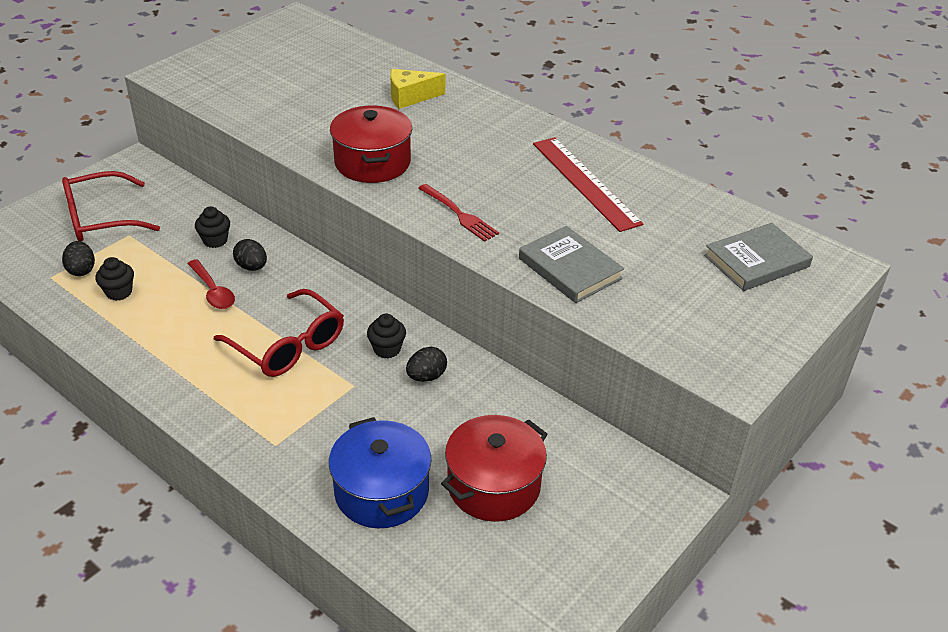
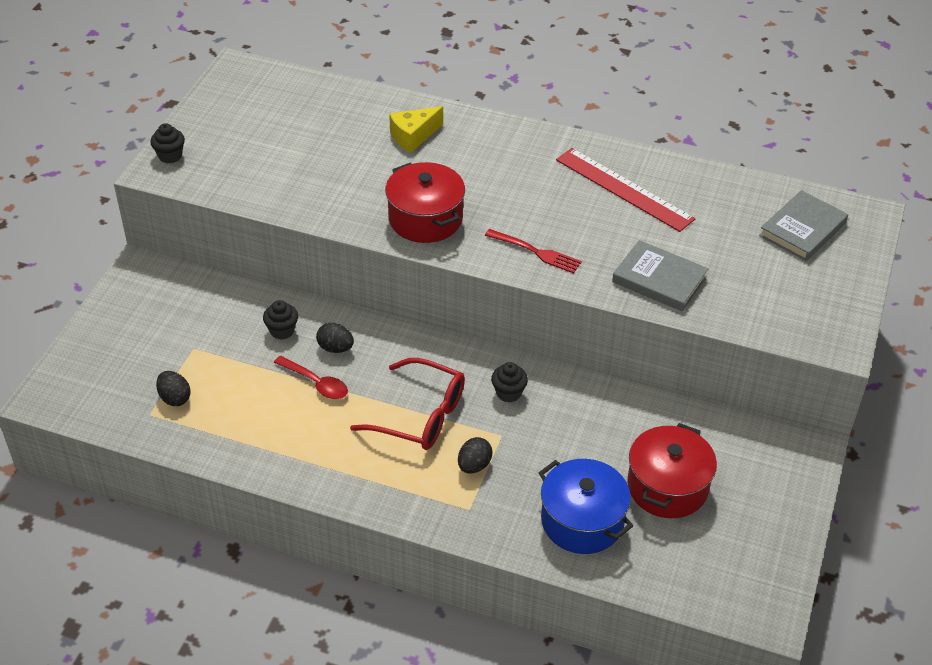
camera: 20 degrees left, 5 degrees up
red glasses [62,171,160,241] -> none
black cupcake [95,257,134,301] -> black cupcake moved to [150,123,185,163]
black egg [406,347,447,382] -> black egg moved to [458,437,492,474]

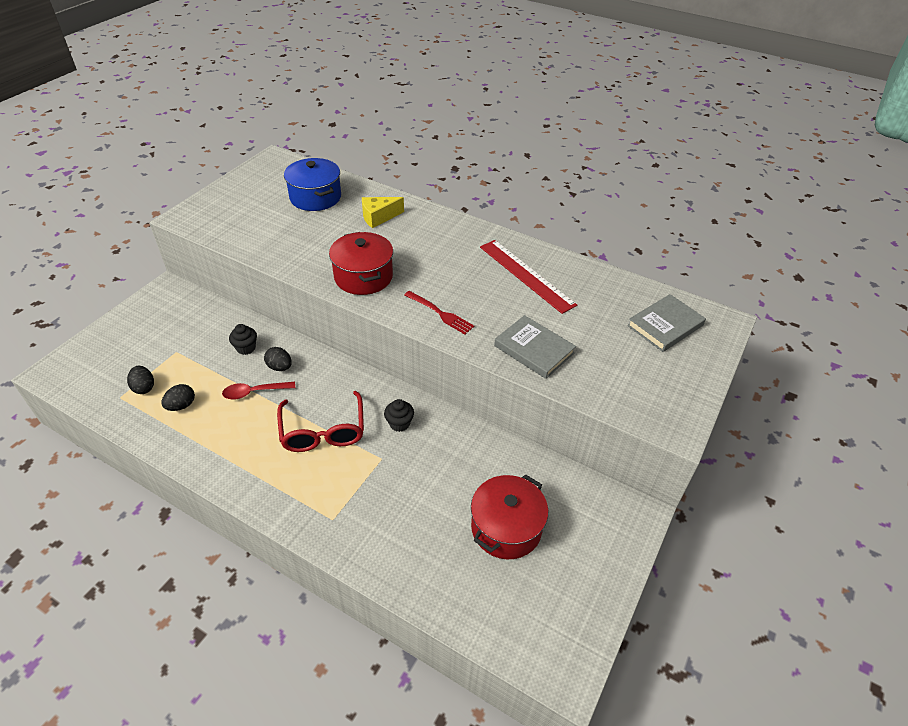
camera: 10 degrees right, 0 degrees up
black cupcake [150,123,185,163] -> none
red spoon [274,356,348,399] -> red spoon turned 120 degrees clockwise [222,382,295,400]
red glasses [350,358,465,450] -> red glasses turned 45 degrees clockwise [277,391,364,452]
black egg [458,437,492,474] -> black egg moved to [162,384,195,411]
blue pot [539,459,633,554] -> blue pot moved to [284,158,341,211]

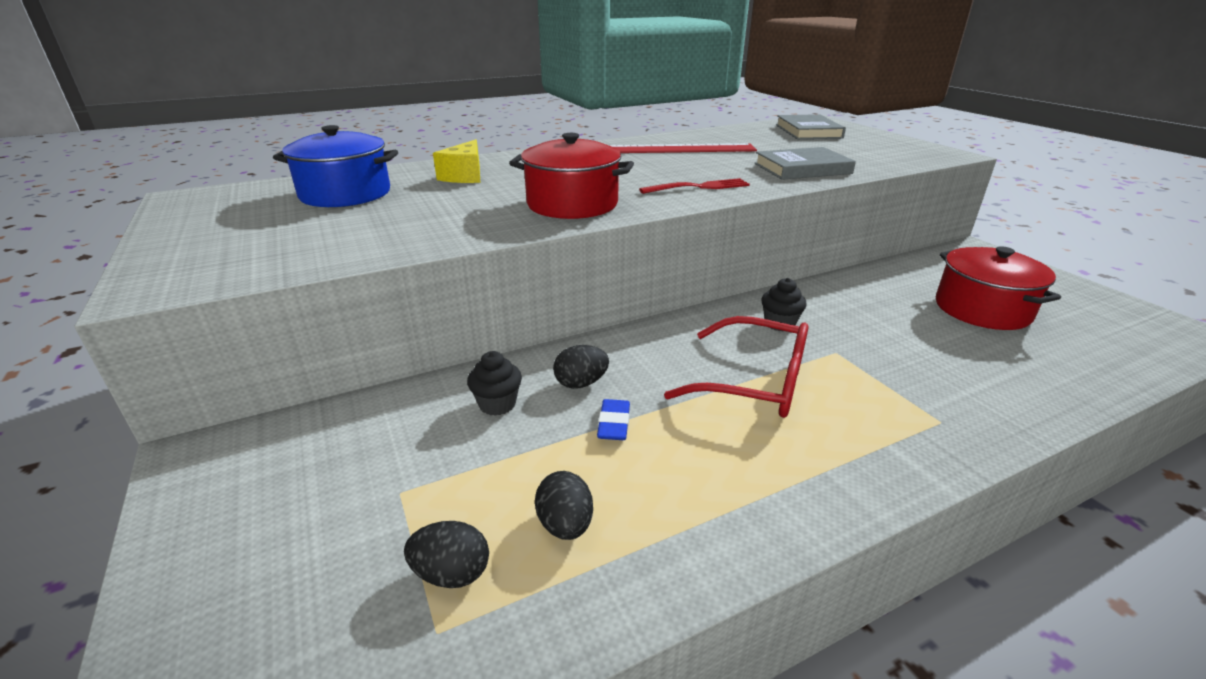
camera: 55 degrees left, 15 degrees down
red spoon [222,382,295,400] -> blue eraser [597,399,630,440]

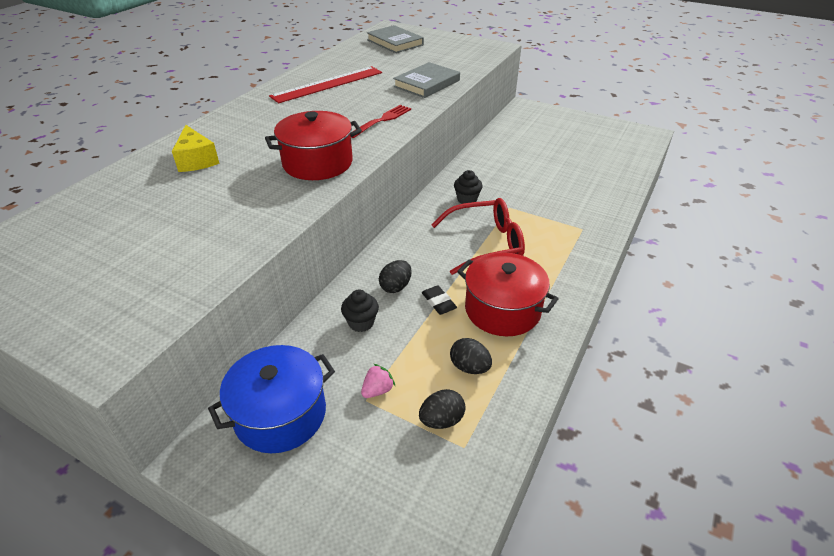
camera: 35 degrees left, 10 degrees up
blue pot [273,125,398,207] -> blue pot moved to [208,345,335,453]
blue eraser [597,399,630,440] -> black eraser [422,285,457,315]
red pot [936,246,1061,330] -> red pot moved to [457,252,558,336]
none -> pink strawberry [361,364,395,398]

